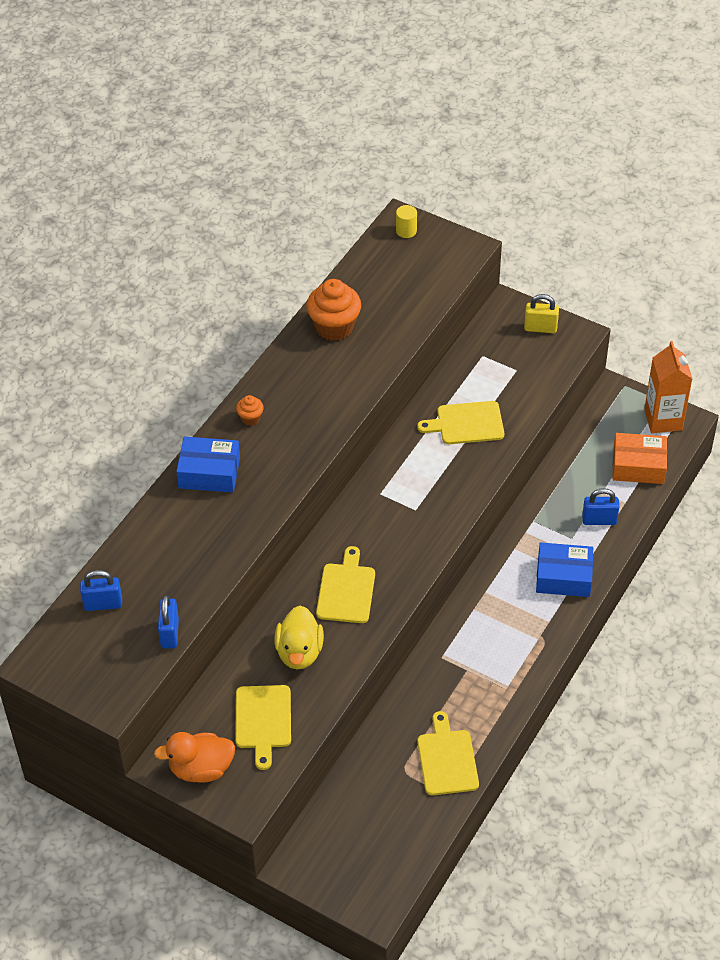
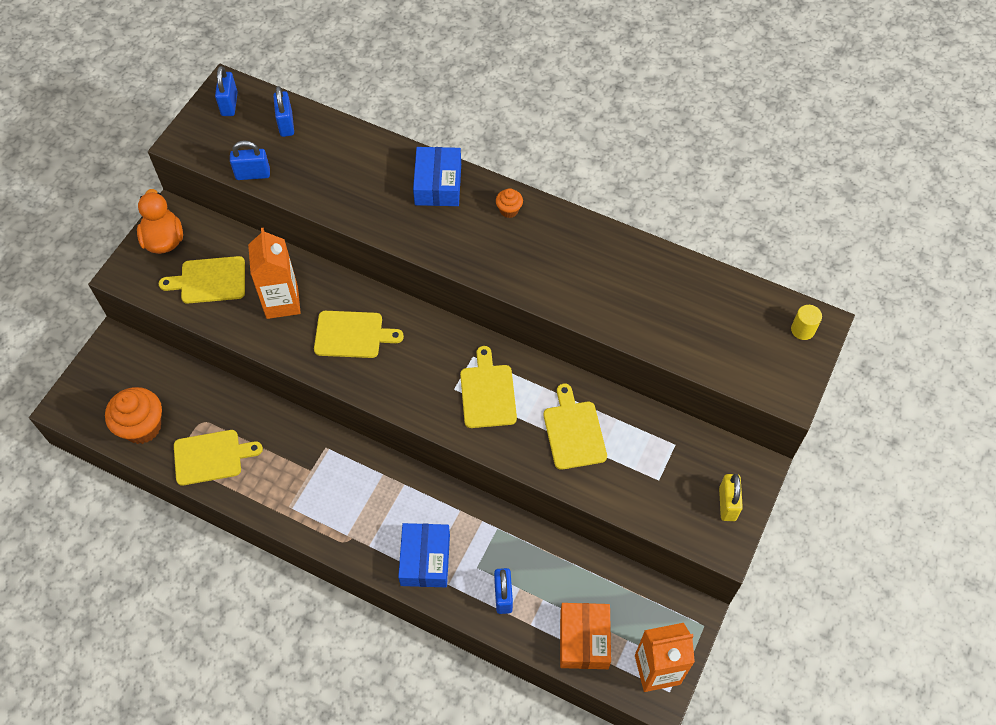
camera: 85 degrees right, 10 degrees up
yellow duck [275,606,324,670] -> orange carton [248,228,301,319]
orange cupcake [306,279,361,341] -> orange cupcake moved to [105,387,162,444]
none -> blue padlock [215,66,238,116]
none -> yellow cutting board [460,346,517,428]

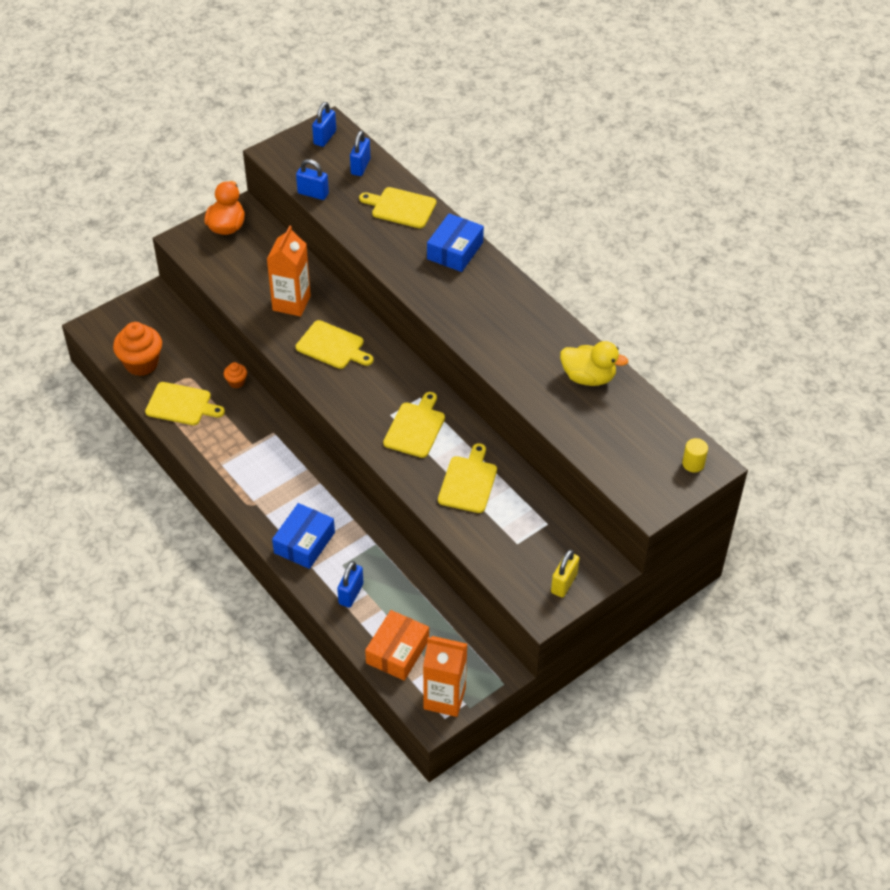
camera: 25 degrees right, 10 degrees down
yellow cutting board [159,256,245,304] -> yellow cutting board moved to [359,187,436,228]
orange cupcake [496,188,523,218] -> orange cupcake moved to [224,362,247,388]
none -> yellow duck [560,341,628,386]

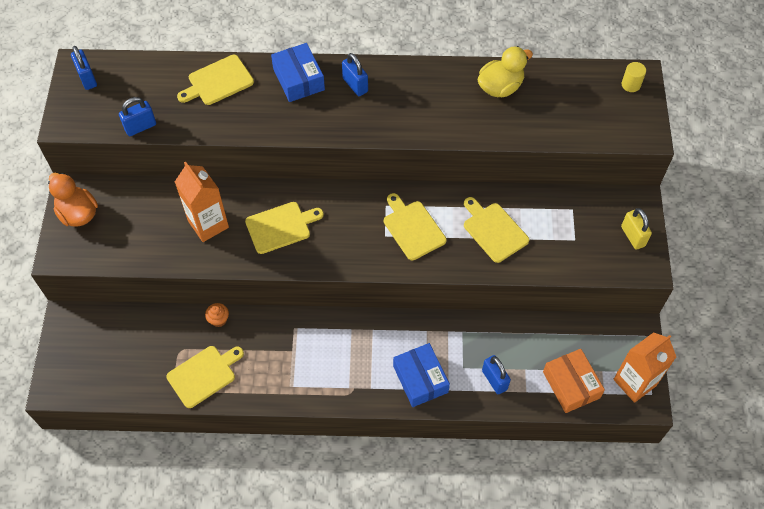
camera: 50 degrees left, 10 degrees up
orange cupcake [113,322,162,376] -> none
blue padlock [350,131,370,176] -> blue padlock moved to [342,53,368,96]

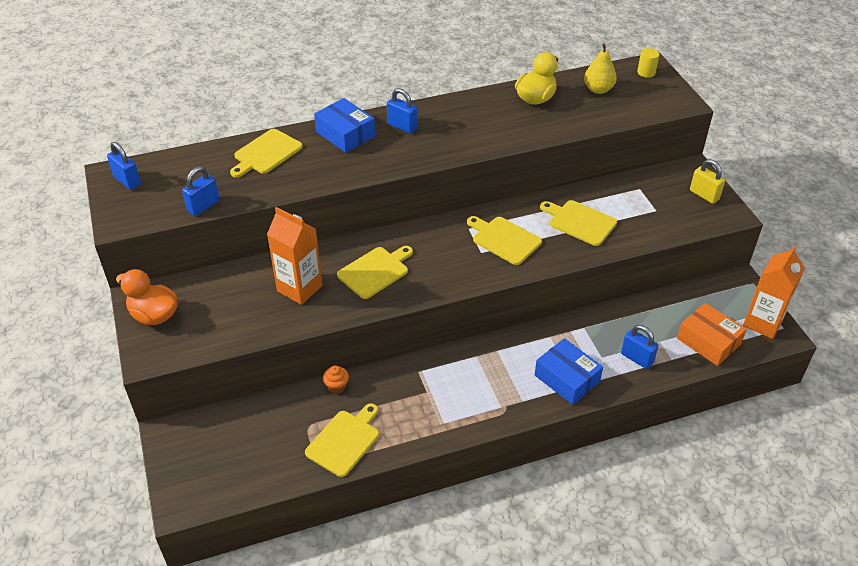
camera: 20 degrees left, 15 degrees down
none -> yellow pear [584,43,617,94]

